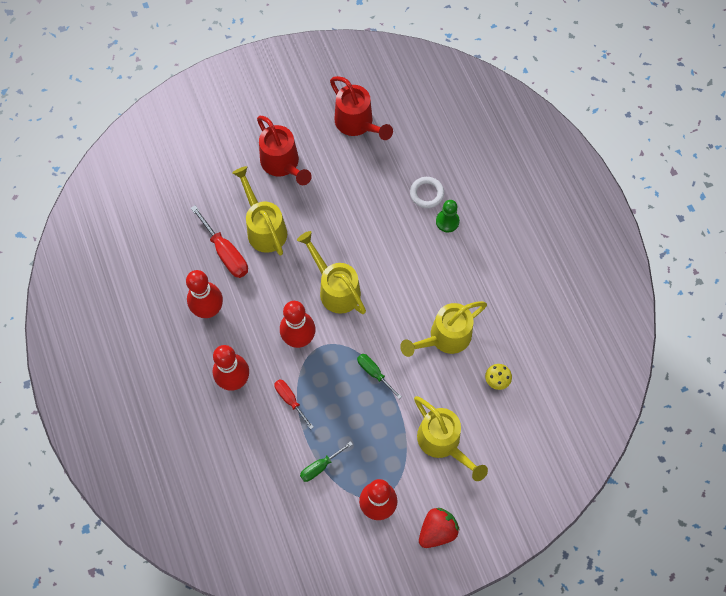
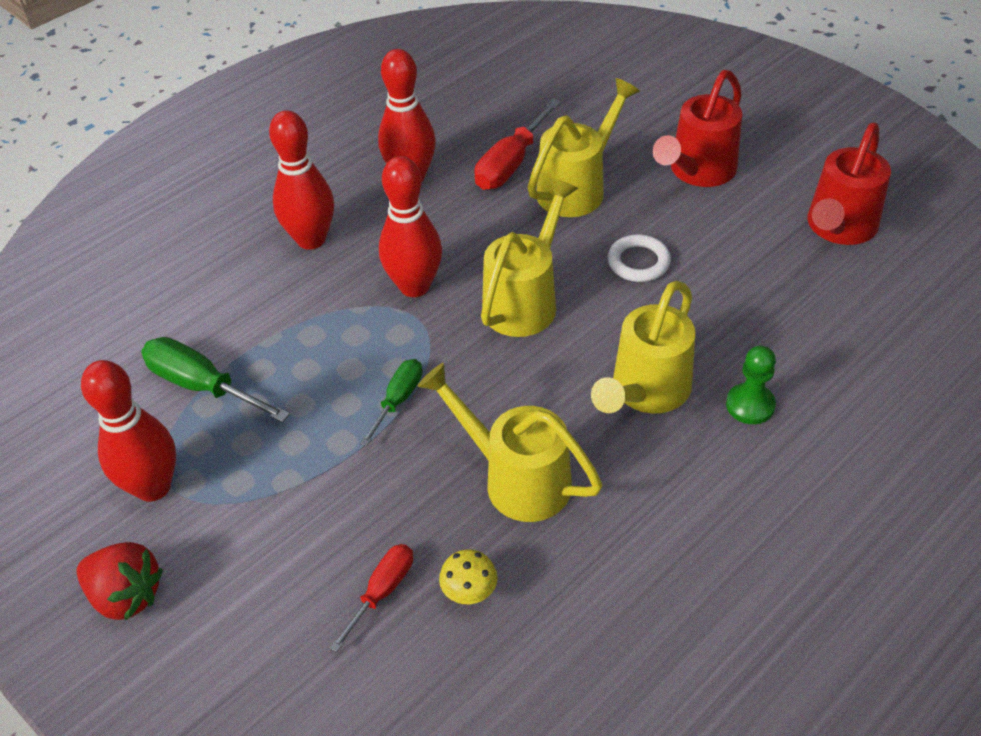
camera: 70 degrees right, 20 degrees down
red screwdriver [274,380,313,429] -> red screwdriver moved to [330,544,413,652]
green screwdriver [300,441,353,482] -> green screwdriver [141,337,290,422], size x1.61
white ring [410,177,444,208] -> white ring moved to [608,234,671,282]
yellow watering can [414,396,488,481] -> yellow watering can moved to [591,281,695,413]

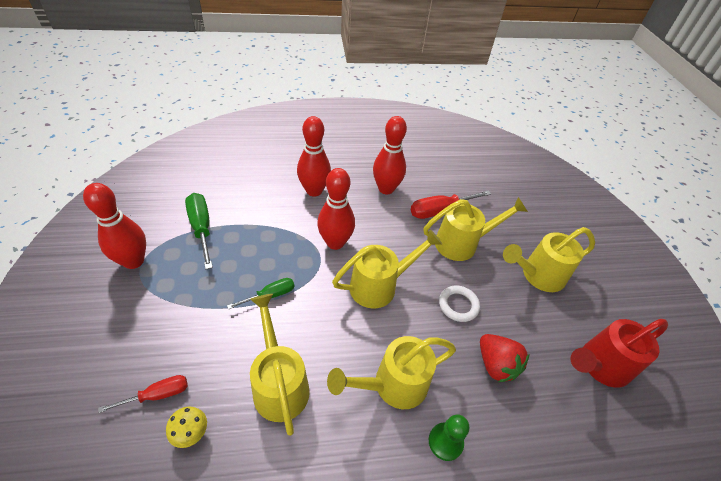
camera: 30 degrees right, 0 degrees up
red strawberry [77,542,163,621] -> red strawberry moved to [480,334,529,382]
red watering can [653,70,742,187] -> yellow watering can [503,227,595,292]

